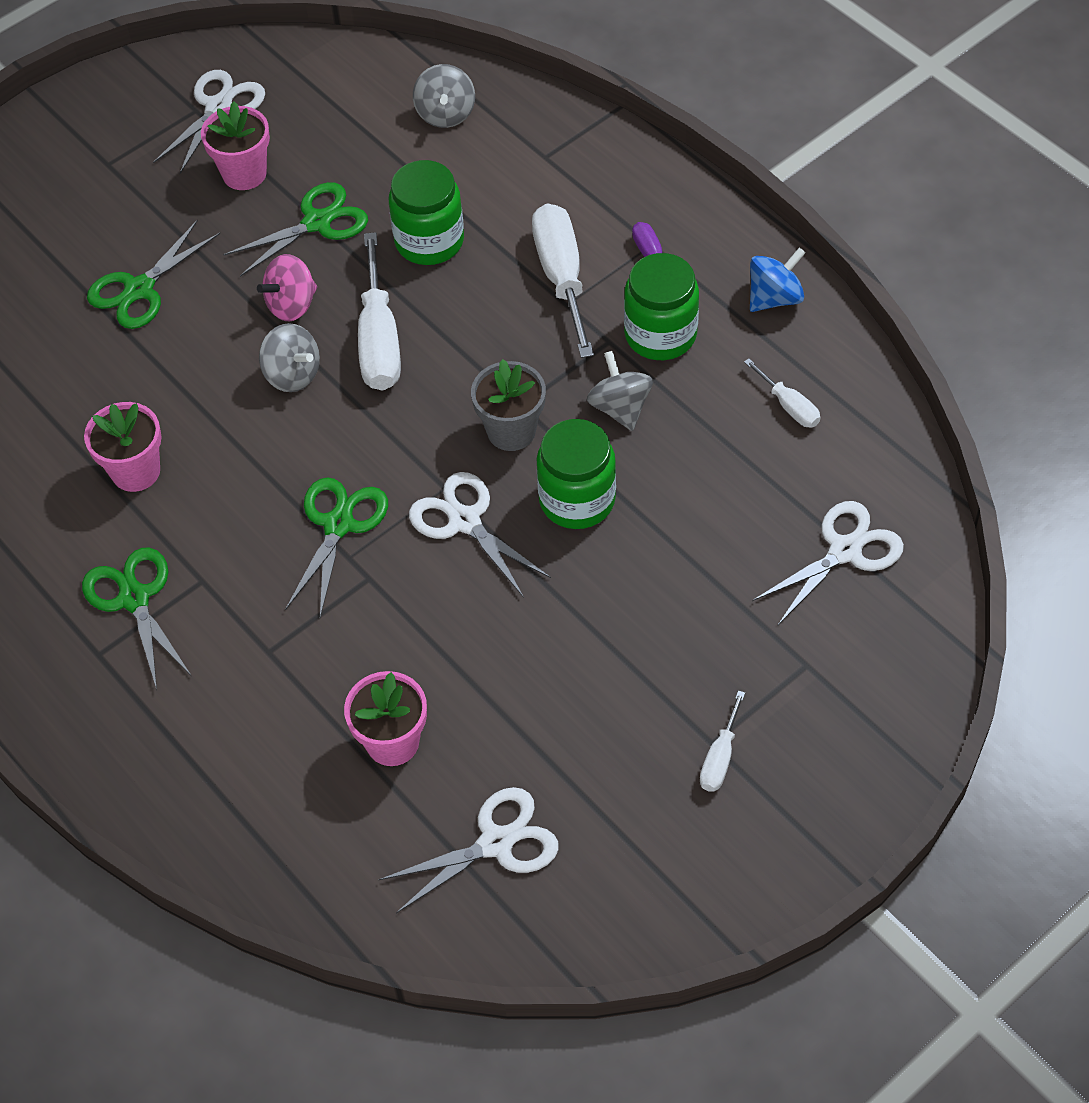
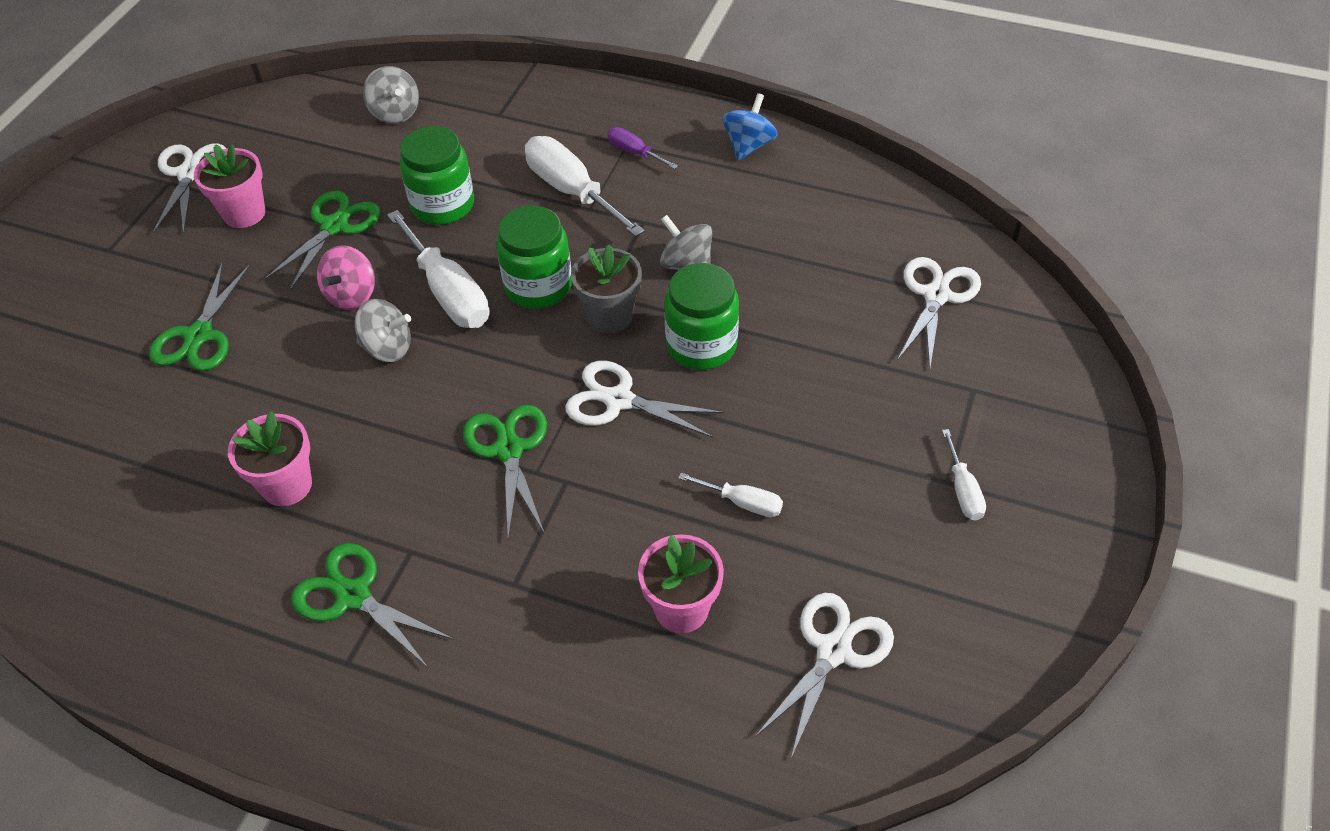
camera: 30 degrees left, 5 degrees down
green jar [624,253,699,360] -> green jar moved to [496,206,572,309]
white screwdriver [744,358,820,428] -> white screwdriver moved to [678,473,783,517]

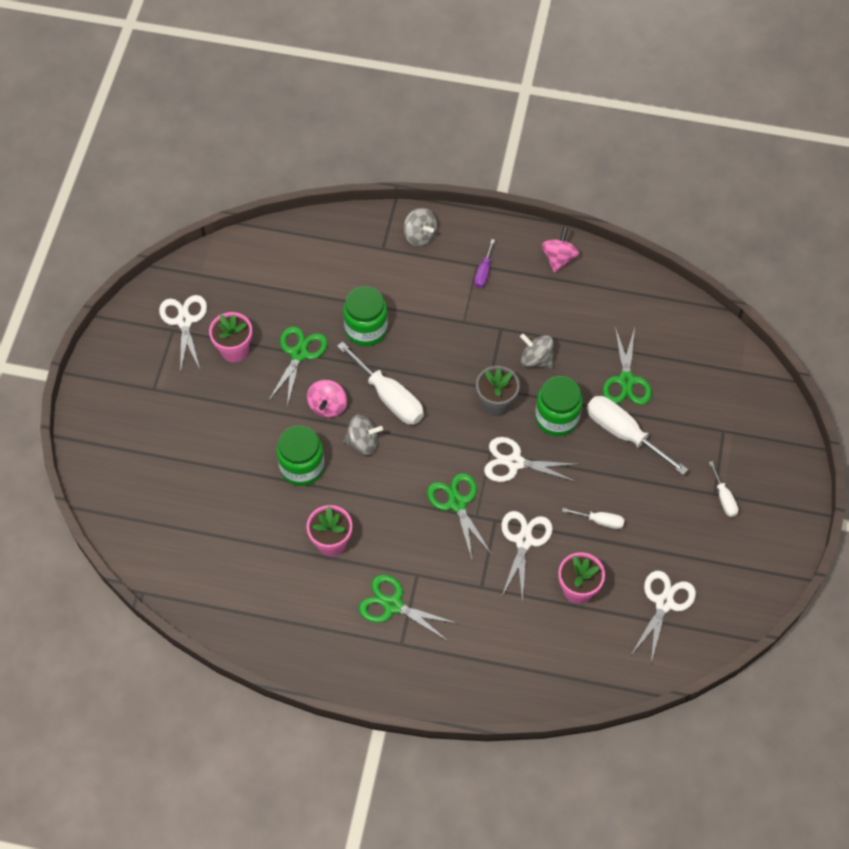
camera: 10 degrees left, 10 degrees up
green scissors [149,262,251,371] -> green scissors moved to [603,327,652,405]
grey spinning top [363,66,419,124] -> grey spinning top moved to [403,208,437,246]
green jar [496,206,572,309] -> green jar moved to [277,425,324,486]
white screwdriver [525,136,645,237] -> white screwdriver moved to [587,396,688,475]
purple screwdriver [607,127,678,169] -> purple screwdriver turned 105 degrees counterclockwise [474,239,495,288]
blue spinning top [722,93,778,161] -> pink spinning top [541,227,579,273]
white scissors [898,257,981,367] -> white scissors moved to [501,511,553,602]

